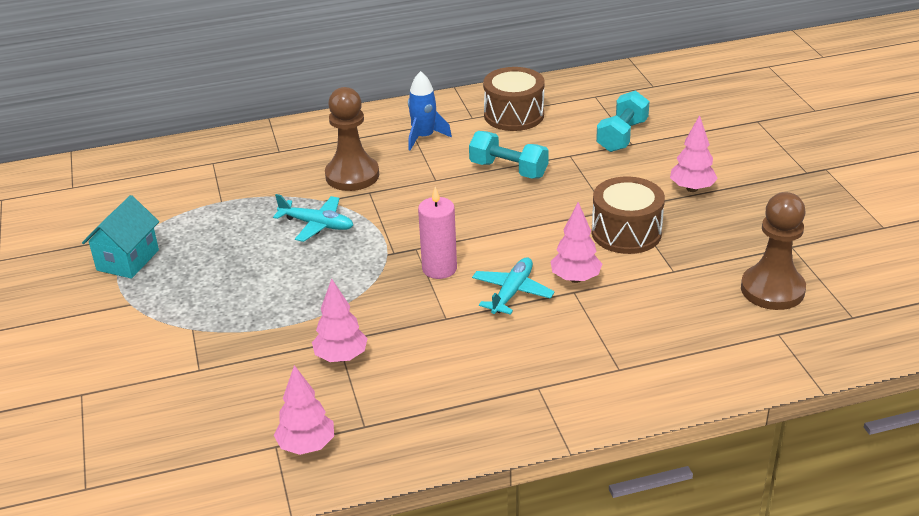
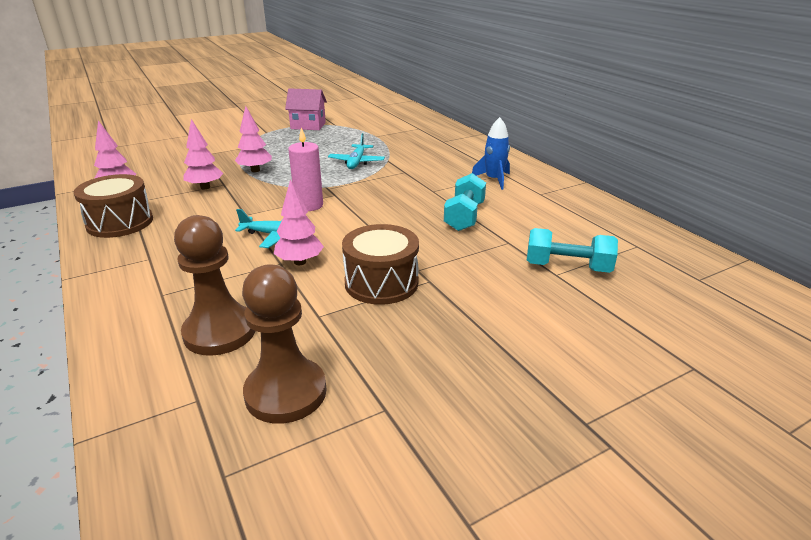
camera: 75 degrees right, 5 degrees down
turquoise house [82,195,159,279] -> pink house [285,89,327,130]
brown pawn [325,87,379,191] -> brown pawn moved to [174,215,255,356]
brown drum [483,67,545,131] -> brown drum moved to [74,174,153,238]
pink tree [670,115,718,192] -> pink tree moved to [235,106,272,172]

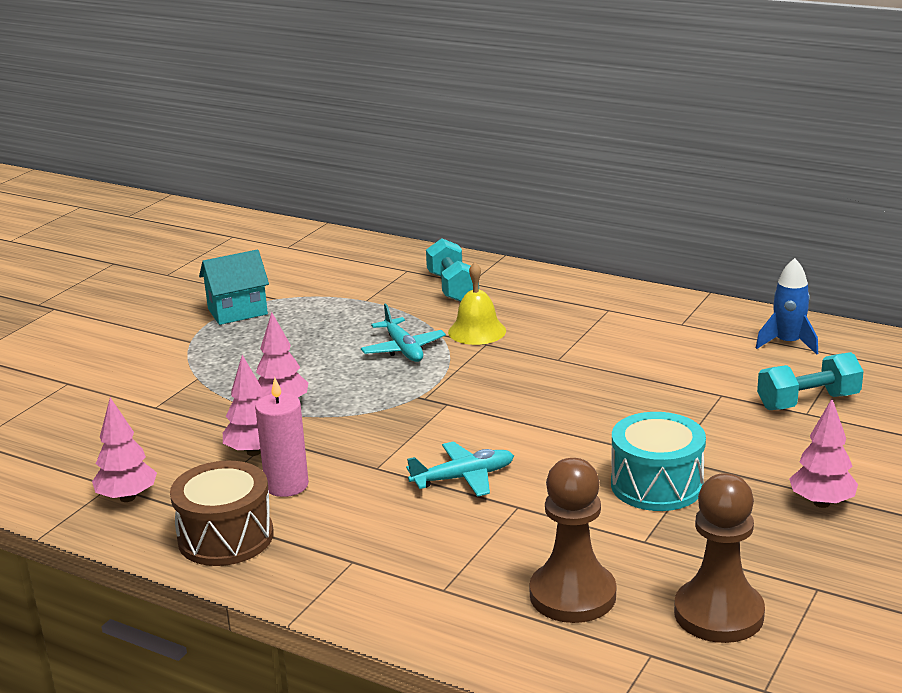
camera: 30 degrees left, 5 degrees down
pink tree [274,179,324,265] -> pink tree moved to [789,399,858,508]
pink house [285,89,327,130] -> turquoise house [199,249,269,325]
pink candle [288,127,323,211] -> pink candle moved to [255,377,309,497]
brown drum [342,224,419,305] -> turquoise drum [611,412,706,511]
turquoise dumbbell [444,173,486,231] -> turquoise dumbbell moved to [426,238,479,302]
blue rocket [472,117,510,190] -> blue rocket moved to [756,258,818,355]
none -> yellow bell [448,262,506,345]

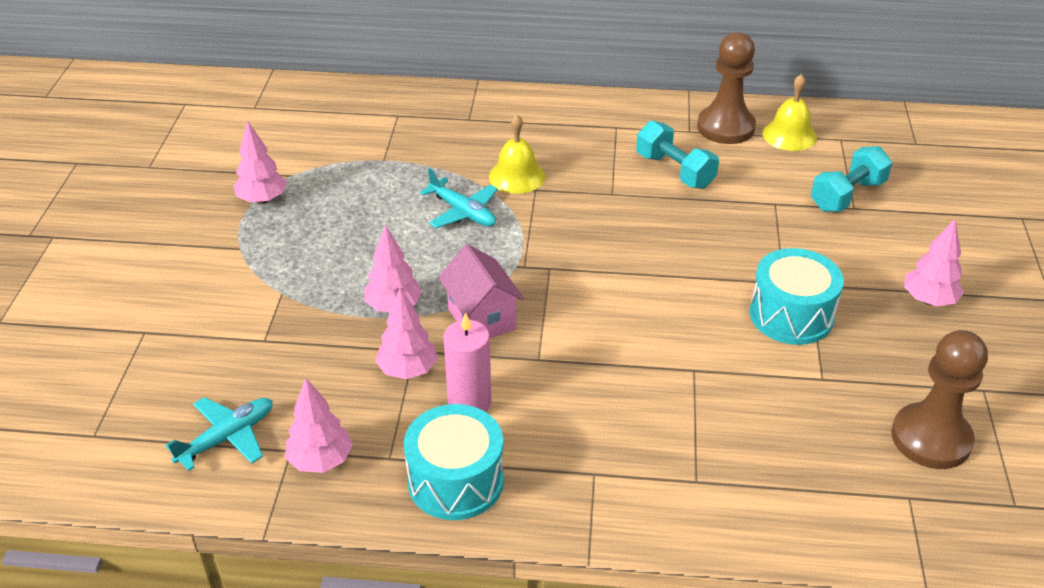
camera: 25 degrees left, 15 degrees up
brown drum [170,461,274,566] -> turquoise drum [404,404,504,520]
turquoise house [199,249,269,325] -> pink tree [234,120,287,204]
turquoise plane [406,441,514,497] -> turquoise plane moved to [165,397,273,471]
turquoise dumbbell [426,238,479,302] -> turquoise dumbbell moved to [636,121,719,189]
brown pawn [529,458,616,623] -> brown pawn moved to [697,32,756,144]
blue rocket [756,258,818,355] -> yellow bell [762,74,817,151]
none -> pink house [438,244,524,338]

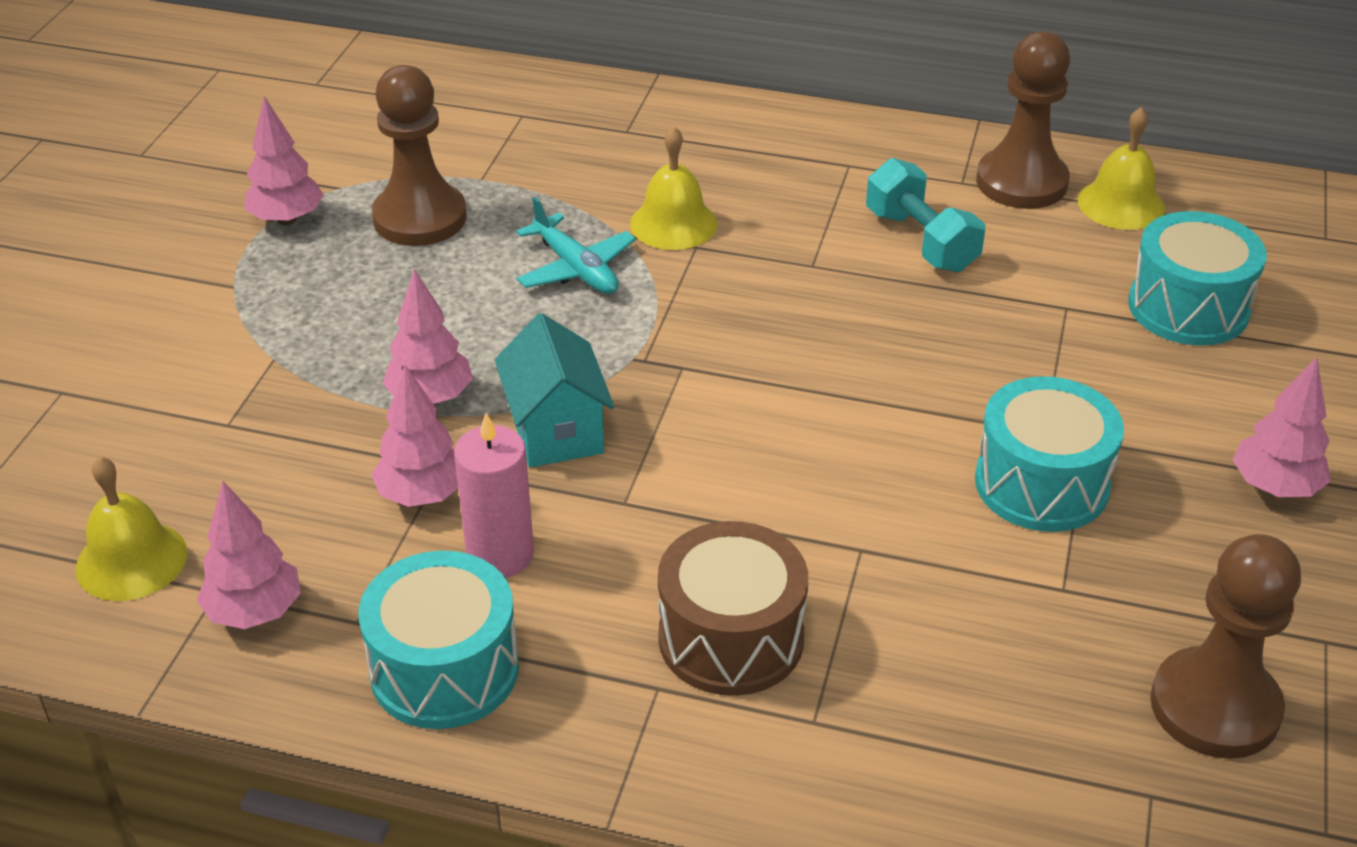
camera: 10 degrees right, 0 degrees up
turquoise plane [165,397,273,471] -> yellow bell [76,457,187,601]
pink house [438,244,524,338] -> turquoise house [495,313,614,467]
turquoise dumbbell [811,146,892,212] -> turquoise drum [1128,211,1267,346]
none -> brown pawn [372,65,467,246]
none -> brown drum [658,521,808,696]

